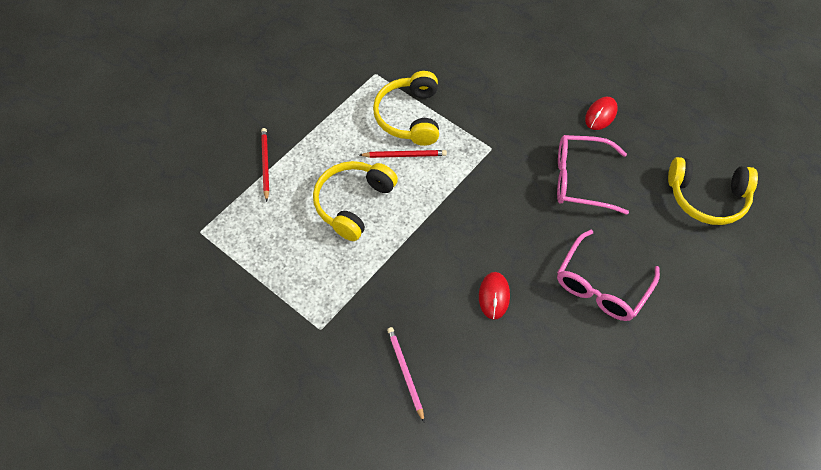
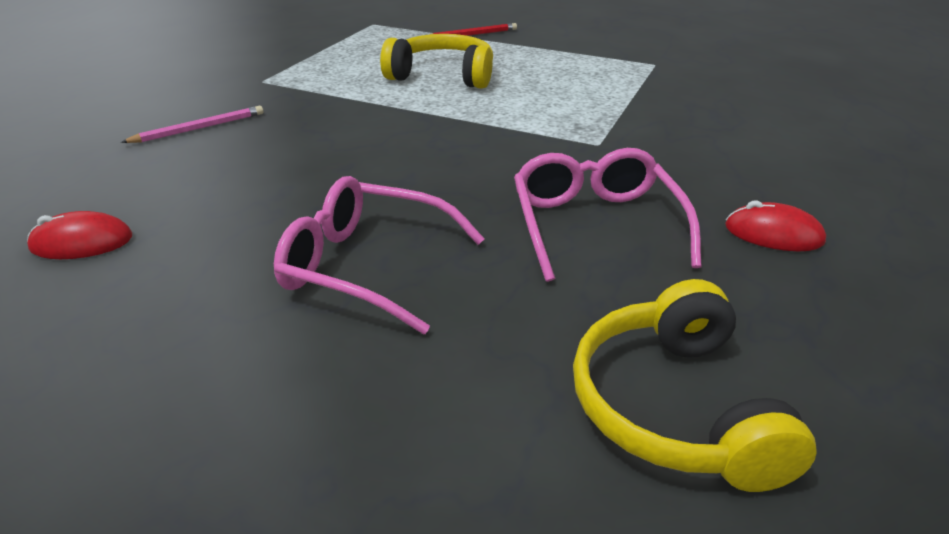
camera: 75 degrees right, 25 degrees down
red pencil [360,150,447,158] -> none
yellow headphones [373,71,439,146] -> none
red mouse [479,272,510,320] -> red mouse moved to [27,211,132,259]

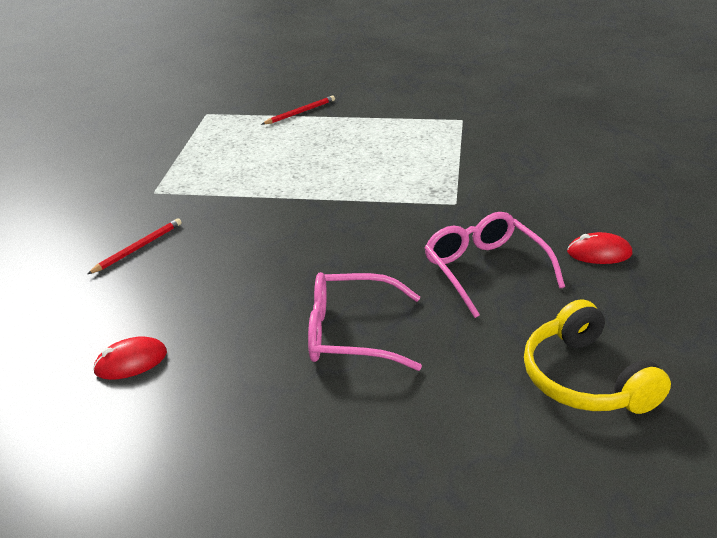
camera: 15 degrees left, 0 degrees up
pink pencil [121,106,263,143] -> red pencil [87,218,182,274]
yellow headphones [380,34,493,89] -> none

